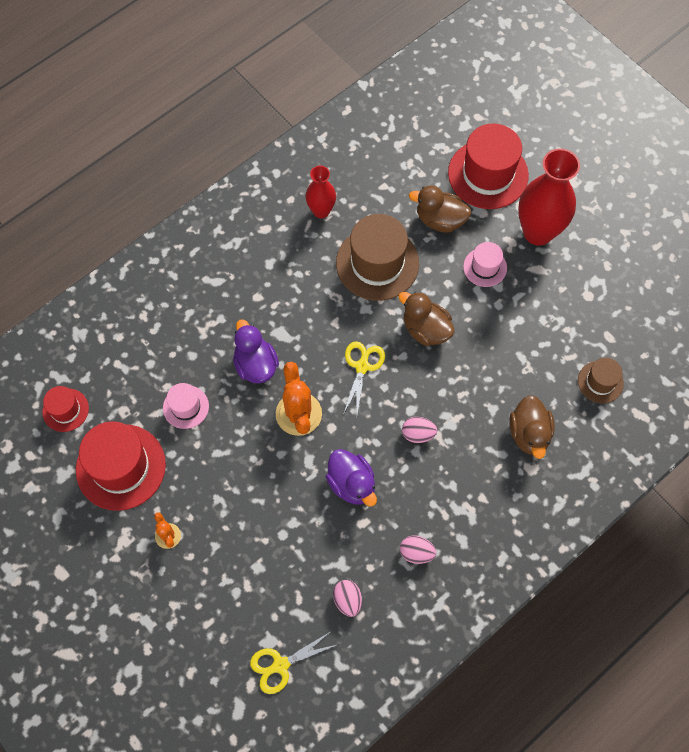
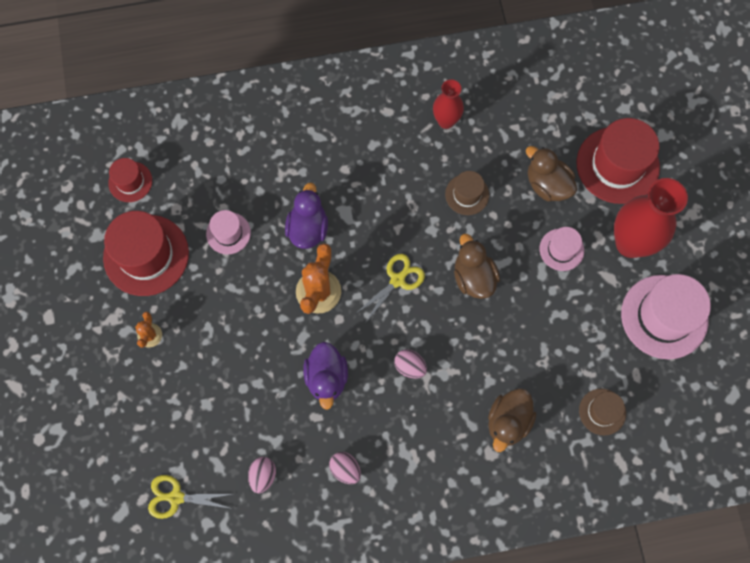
camera: 30 degrees right, 5 degrees up
brown hat [336,214,419,301] -> brown hat [445,171,489,215], size x0.53
none -> pink hat [621,274,711,359]

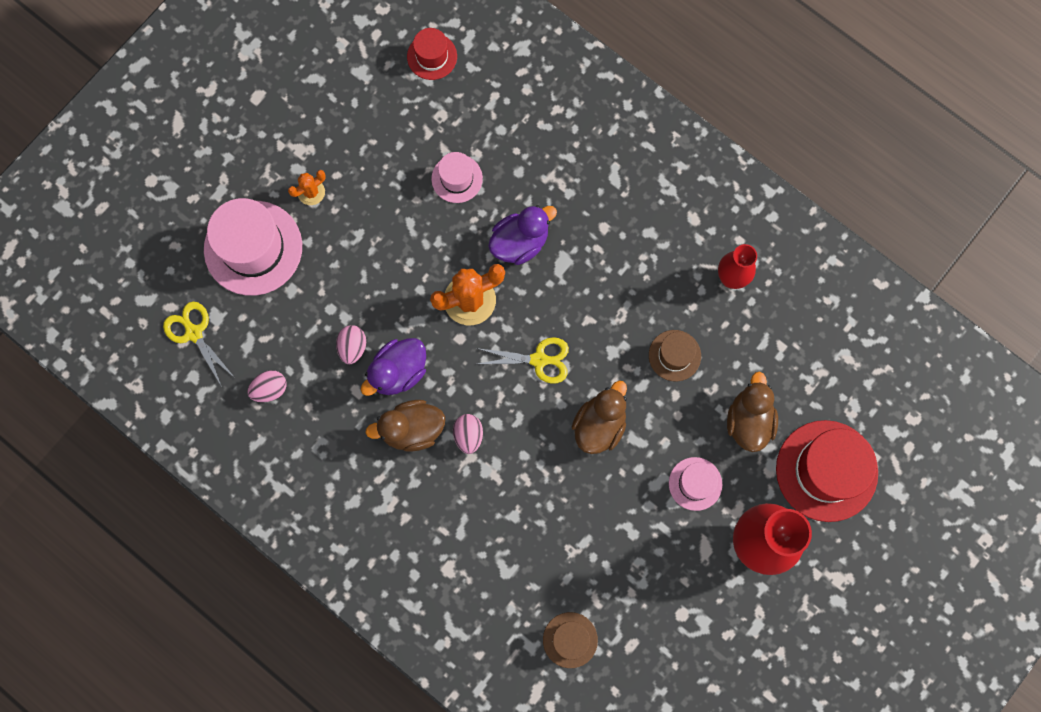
camera: 50 degrees right, 5 degrees up
red hat [103,211,189,296] -> none
pink egg [329,452,361,484] -> pink egg moved to [336,325,366,364]
brown duck [488,388,536,452] -> brown duck moved to [366,400,445,452]
pink hat [621,274,711,359] -> pink hat moved to [204,198,302,296]

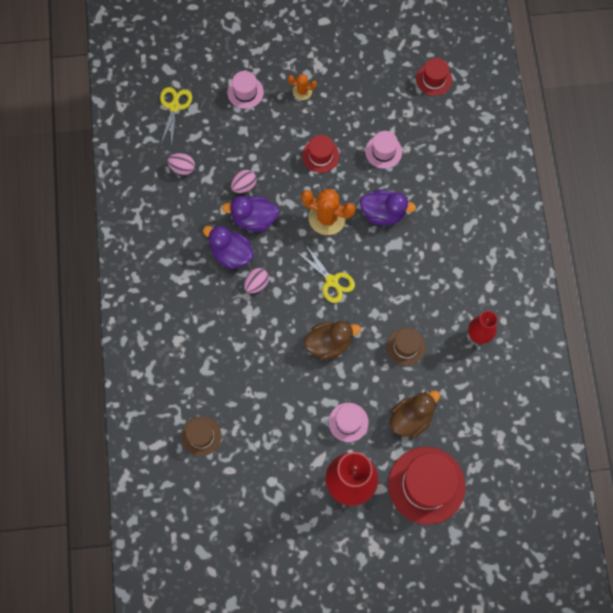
camera: 45 degrees right, 5 degrees down
pink hat [204,198,302,296] -> pink hat [227,71,264,109], size x0.53
brown duck [366,400,445,452] -> purple duck [203,225,254,269]
none -> red hat [302,135,339,173]

